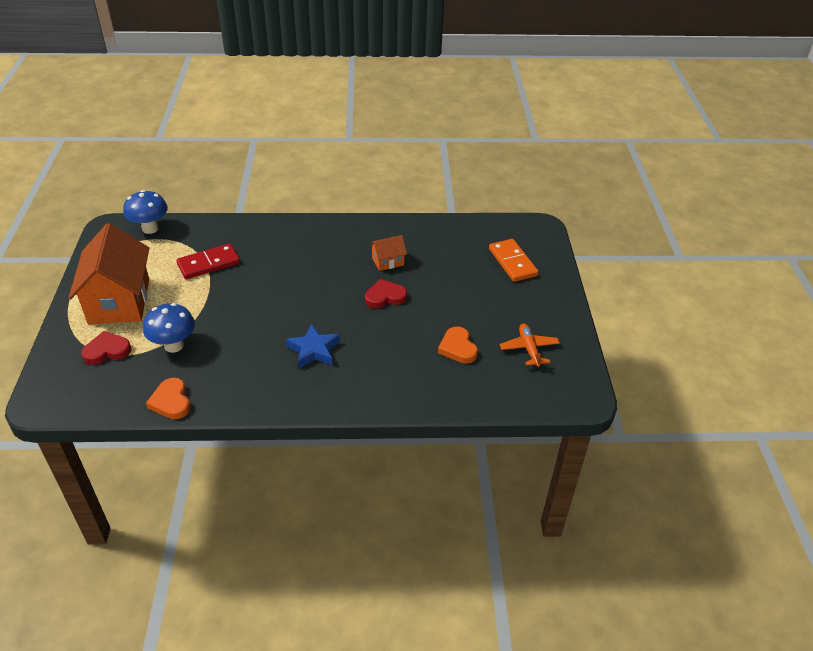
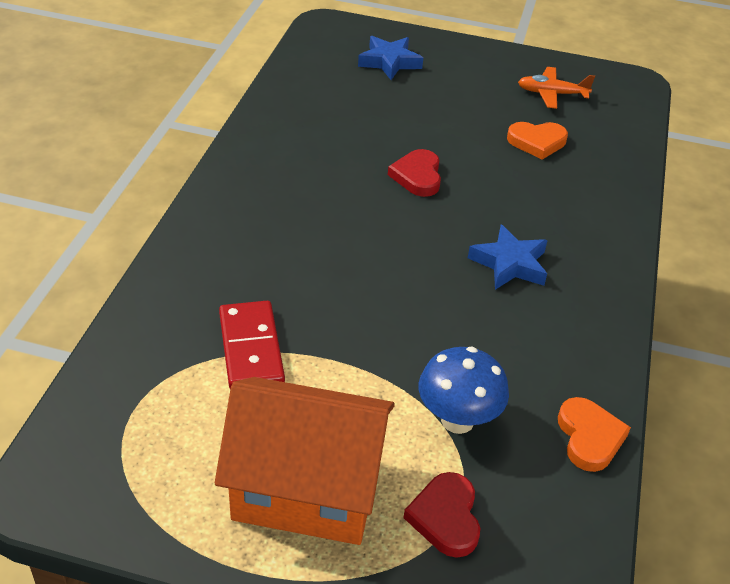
camera: 75 degrees left, 0 degrees up
blue mushroom [123,190,168,234] -> none
orange heart [146,378,191,419] -> orange heart turned 90 degrees counterclockwise [558,397,631,472]
orange house [369,235,407,271] -> none
orange domino [489,239,539,282] -> blue star [358,36,423,80]

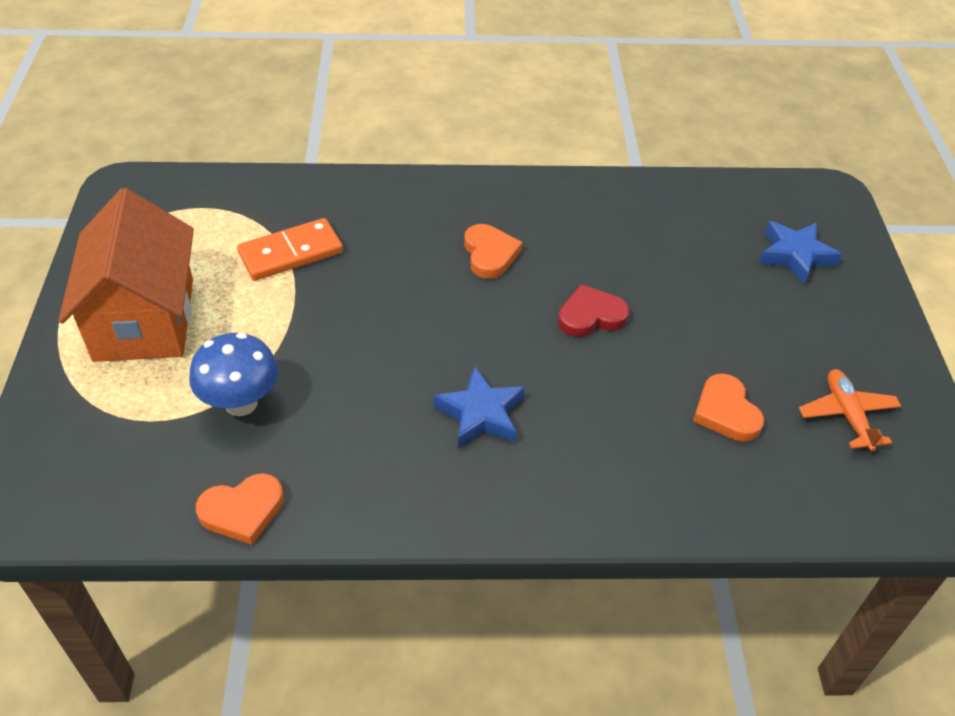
camera: 75 degrees right, 5 degrees up
red domino [219,301,285,389] -> orange domino [237,218,343,281]
red heart [403,472,480,558] -> none
none -> orange heart [464,224,522,279]

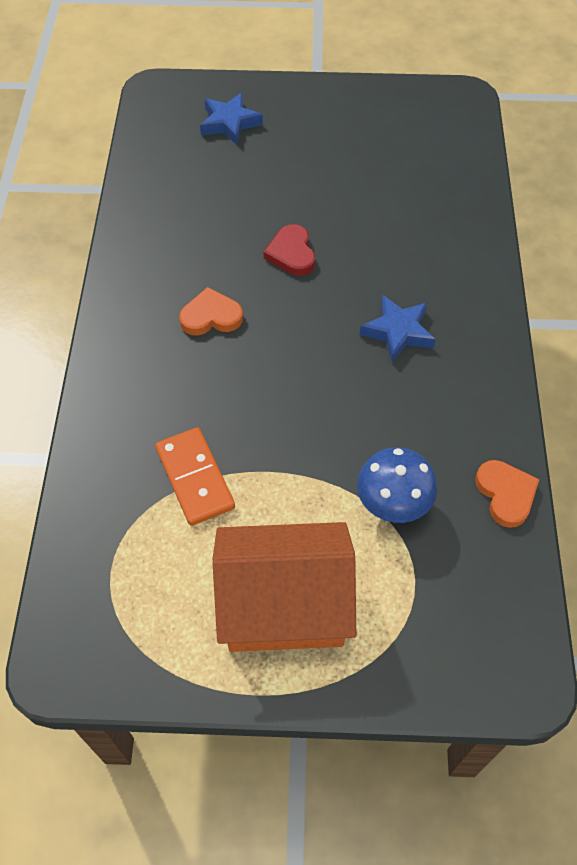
camera: 85 degrees left, 10 degrees up
orange heart [693,373,764,442] -> none
orange plane [799,369,901,451] -> none

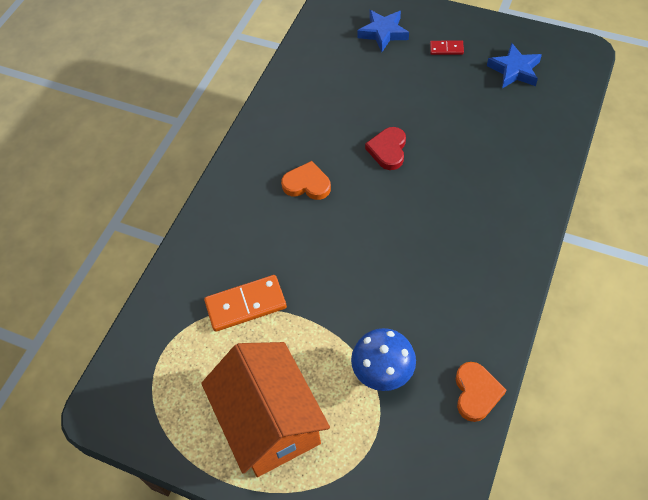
camera: 25 degrees right, 0 degrees up
orange domino [155,427,235,526] -> orange domino turned 75 degrees clockwise [204,275,287,332]
orange house [213,522,356,652] -> orange house turned 45 degrees clockwise [201,342,330,477]
blue star [360,295,436,362] -> blue star moved to [487,43,542,88]
none -> red domino [430,41,464,55]

